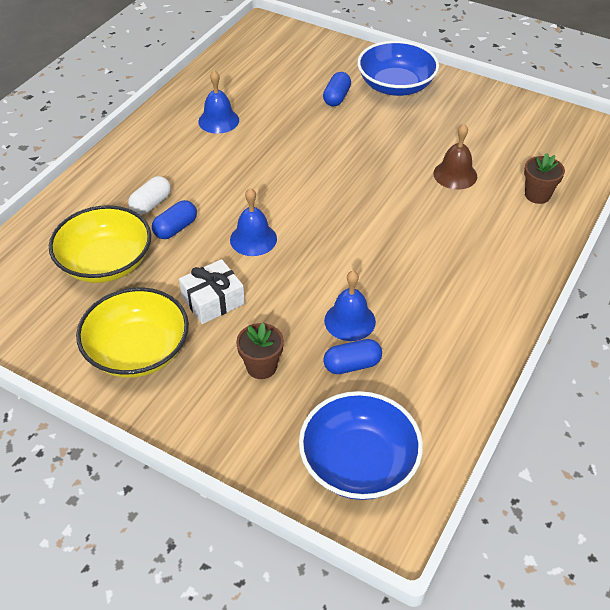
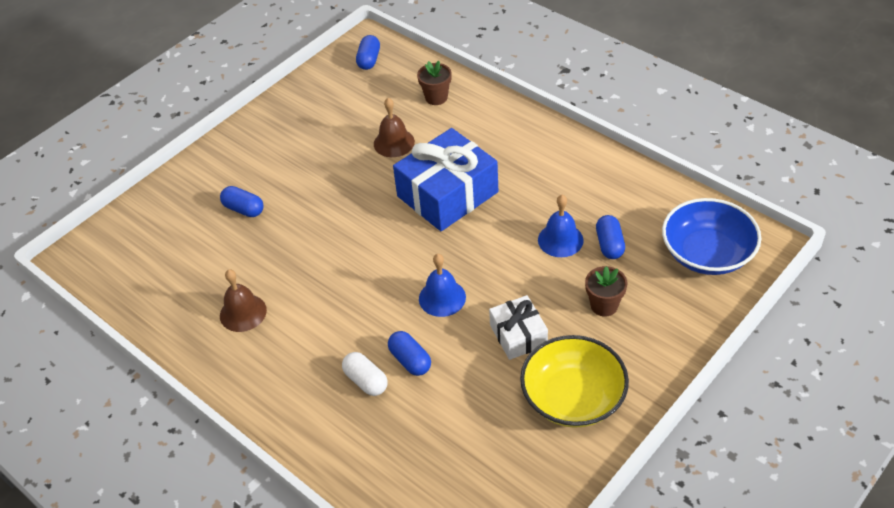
camera: 75 degrees left, 0 degrees up
yellow bowl [49,205,151,283] -> none
blue bell [198,70,239,134] -> brown bell [220,269,267,332]
blue bowl [357,41,439,96] -> none
none -> blue capsule [356,35,380,70]
none -> blue gift [393,128,498,231]

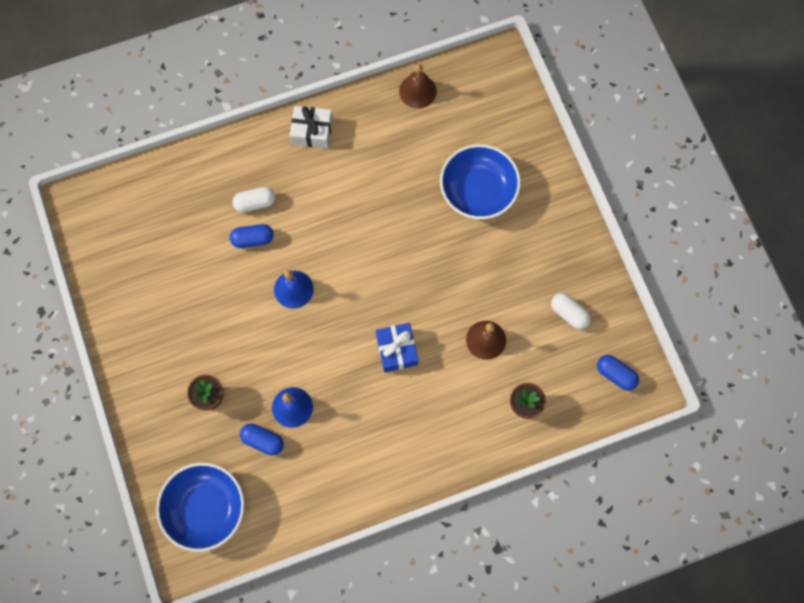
camera: 115 degrees right, 25 degrees up
blue capsule [220,186,264,217] -> blue bowl [440,144,521,219]
brown bell [220,269,267,332] -> brown bell moved to [399,64,437,108]
blue gift [393,128,498,231] -> blue gift [376,323,418,372], size x0.55
white gift [489,295,548,360] -> white gift moved to [290,106,333,148]
yellow bowl [520,335,629,428] -> none
none -> white capsule [551,293,591,329]

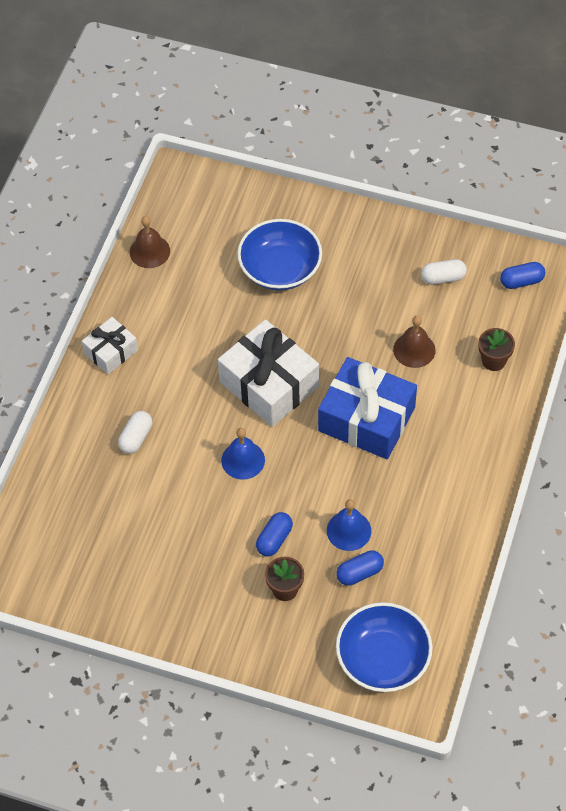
camera: 50 degrees left, 15 degrees down
blue capsule [230,224,274,248] -> blue capsule moved to [256,512,293,557]
blue gift [376,323,418,372] -> blue gift [318,357,417,459], size x1.82
none -> white gift [218,319,319,427]

